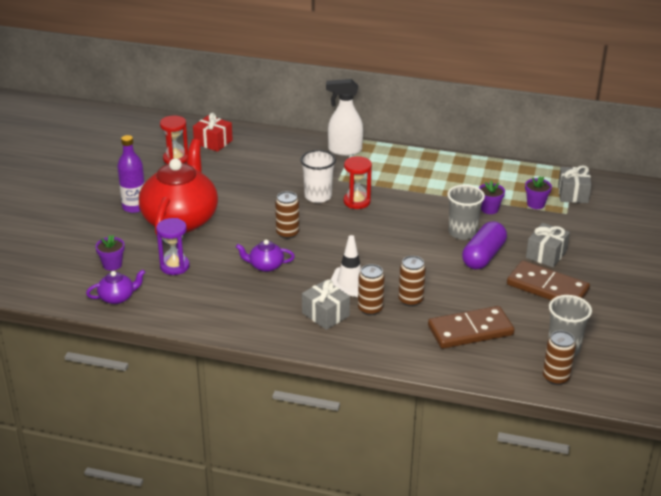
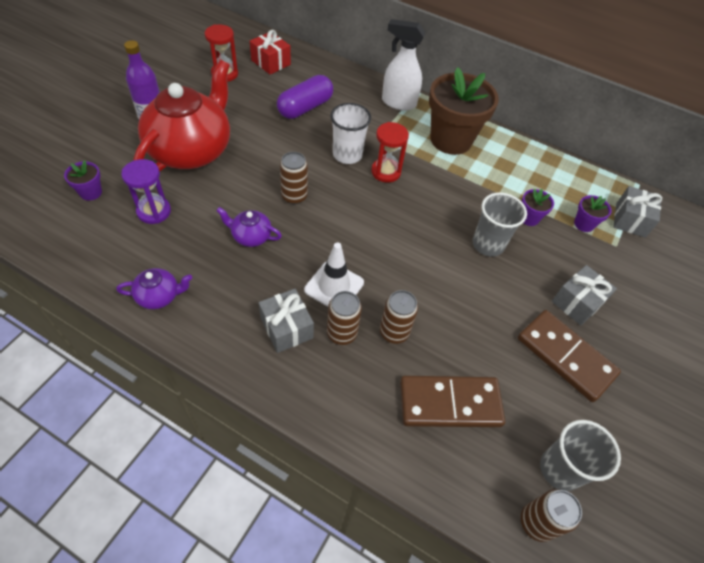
camera: 10 degrees right, 20 degrees up
purple teapot [86,269,145,304] -> purple teapot moved to [116,268,192,309]
purple capsule [462,221,507,270] -> purple capsule moved to [277,75,333,119]
none -> brown flower pot [429,67,499,155]

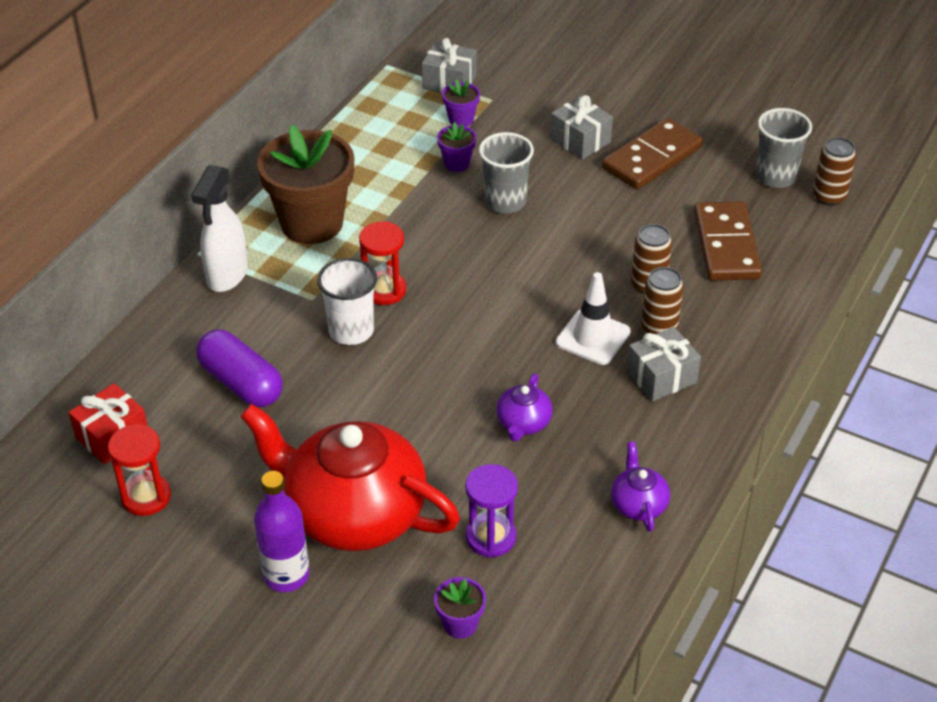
camera: 85 degrees left, 10 degrees down
brown can [280,152,308,204] -> none

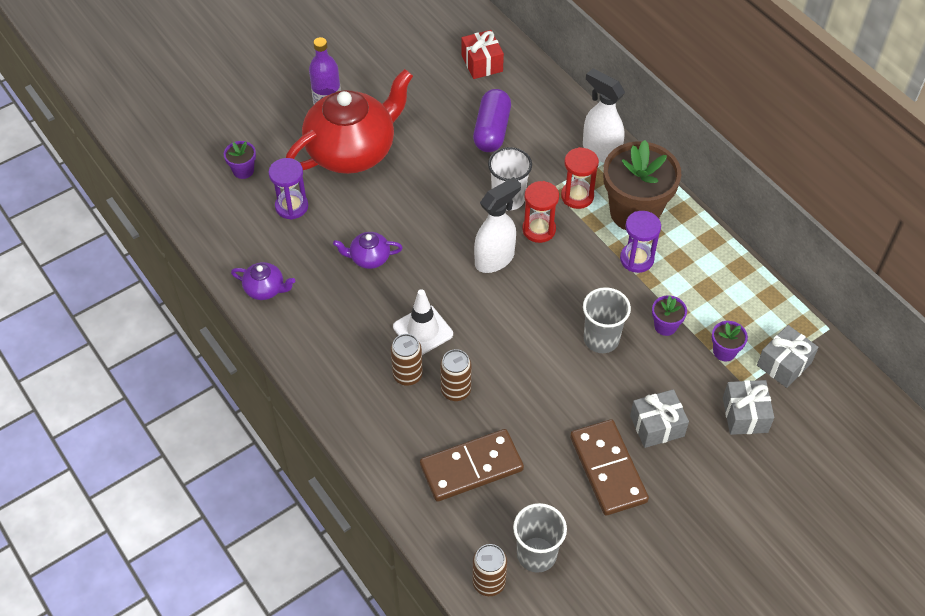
camera: 115 degrees right, 10 degrees up
red hourglass [108,424,171,516] -> red hourglass moved to [561,147,599,209]
purple capsule [196,330,283,407] -> purple capsule turned 60 degrees counterclockwise [473,89,511,152]
purple teapot [496,373,553,442] -> purple teapot turned 45 degrees counterclockwise [333,232,403,269]
grey gift [627,327,701,401] -> grey gift moved to [723,380,774,435]
brown domino [694,201,762,281] -> brown domino turned 45 degrees counterclockwise [420,429,524,502]
none -> white spray bottle [474,177,521,273]
none -> purple hourglass [620,211,661,273]

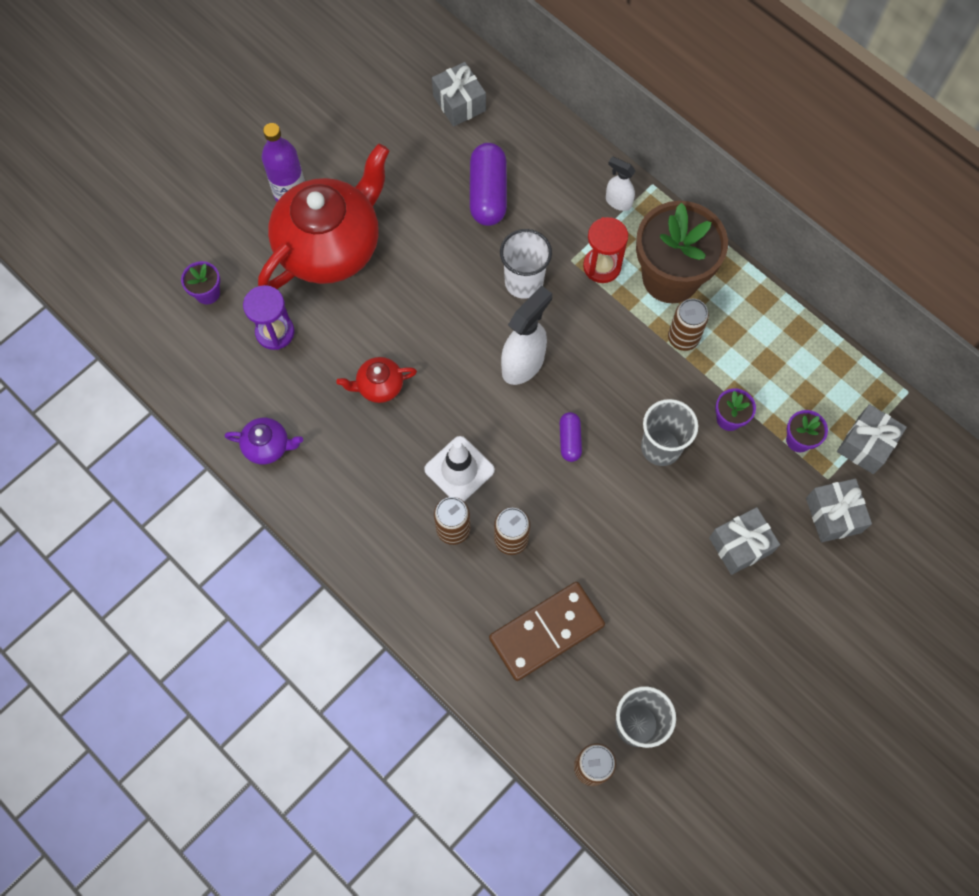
camera: 10 degrees left, 15 degrees up
purple teapot [333,232,403,269] -> red teapot [336,357,417,403]
red gift [461,30,504,79] -> grey gift [432,62,486,127]
red hourglass [522,181,559,243] -> none
brown domino [570,419,649,515] -> none
white spray bottle [583,69,625,163] -> white spray bottle [606,156,636,211], size x0.57
purple hourglass [620,211,661,273] -> brown can [668,298,709,351]
none -> purple capsule [560,412,582,462]

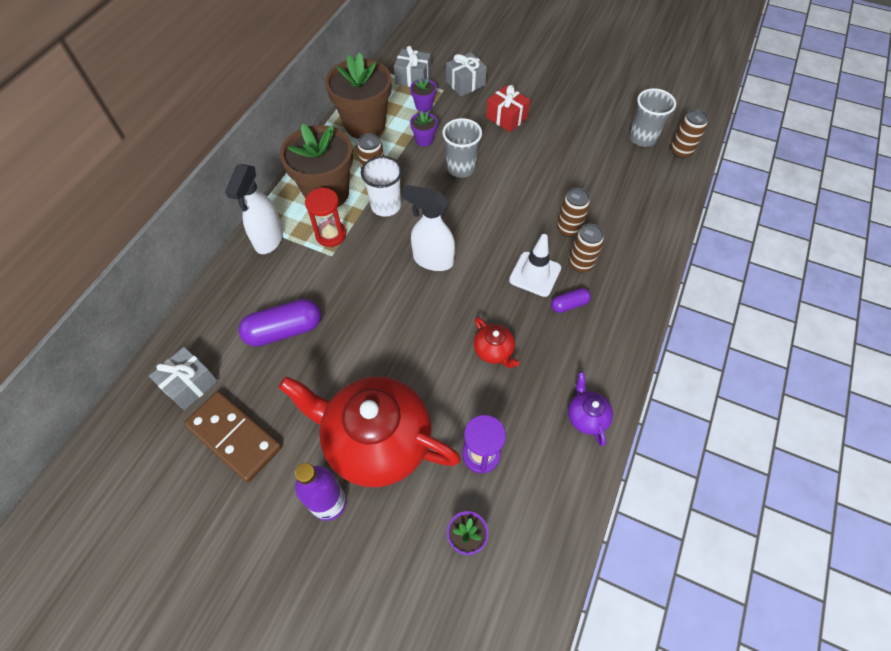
camera: 110 degrees left, 10 degrees down
brown domino [489,582,605,681] -> brown domino moved to [184,391,282,482]
white cup [500,229,552,299] -> white cup moved to [361,156,402,217]
purple capsule [560,412,582,462] -> purple capsule moved to [551,288,591,313]
white spray bottle [606,156,636,211] -> white spray bottle [225,164,283,254], size x1.75
grey gift [709,507,780,575] -> red gift [486,85,530,132]
none -> brown flower pot [325,52,391,139]

